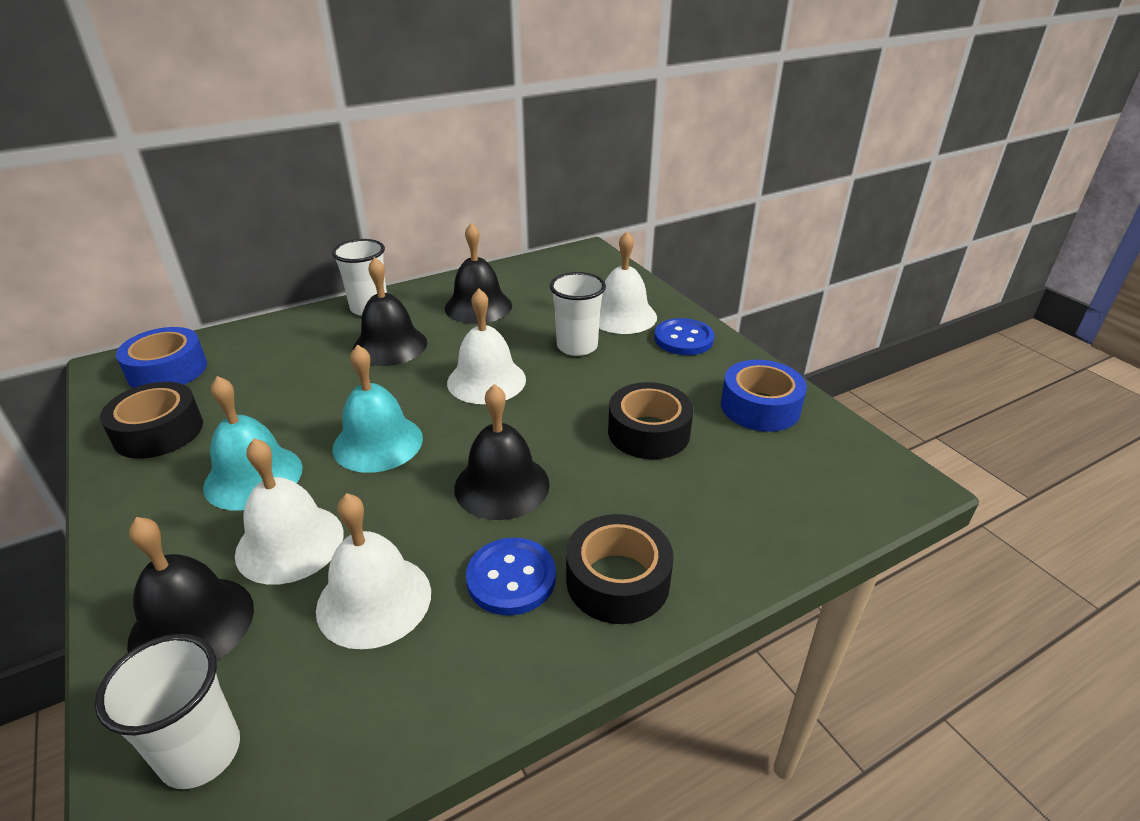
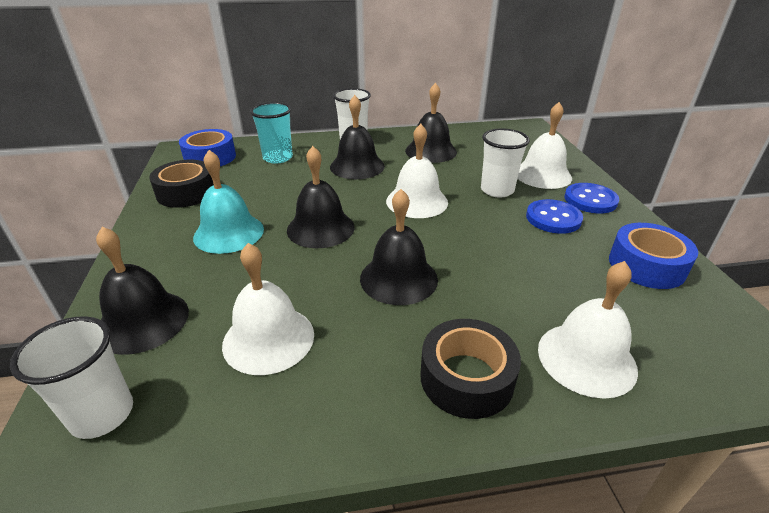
camera: 20 degrees right, 0 degrees up
white bell [235,438,344,585] -> white bell moved to [538,261,638,399]
turquoise bell [332,345,423,473] -> black bell [287,146,355,248]
blue button [466,538,556,616] -> blue button moved to [526,199,583,234]
black tape [608,382,694,459] -> none
none -> turquoise cup [250,102,293,164]

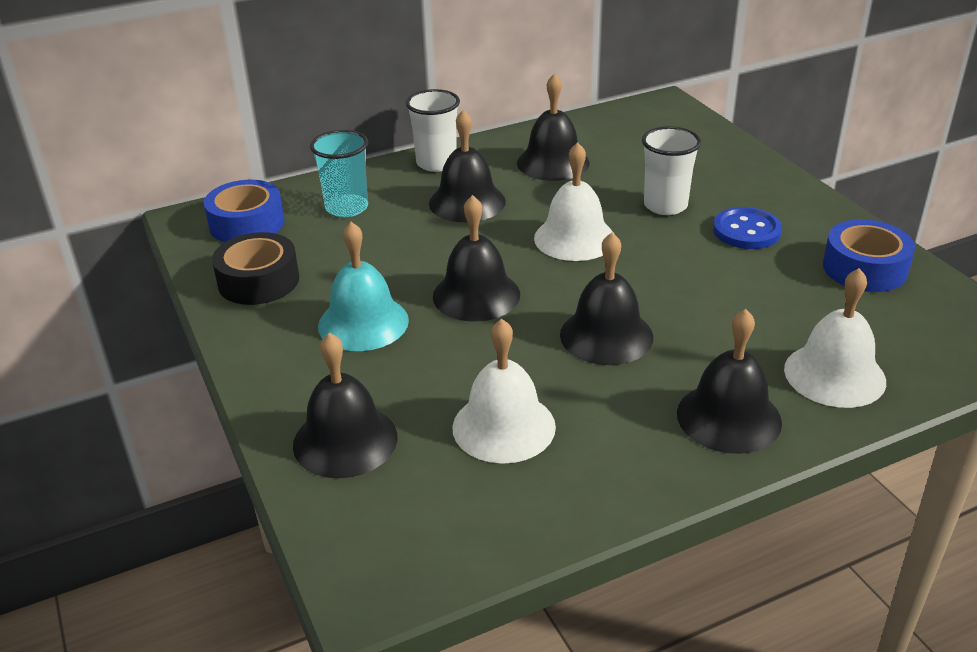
camera: 15 degrees left, 0 degrees up
white cup [10,316,133,439] -> none
black tape [420,319,521,419] -> black bell [677,309,782,454]
white bell [518,102,572,189] -> none
blue button [564,183,619,214] -> none

